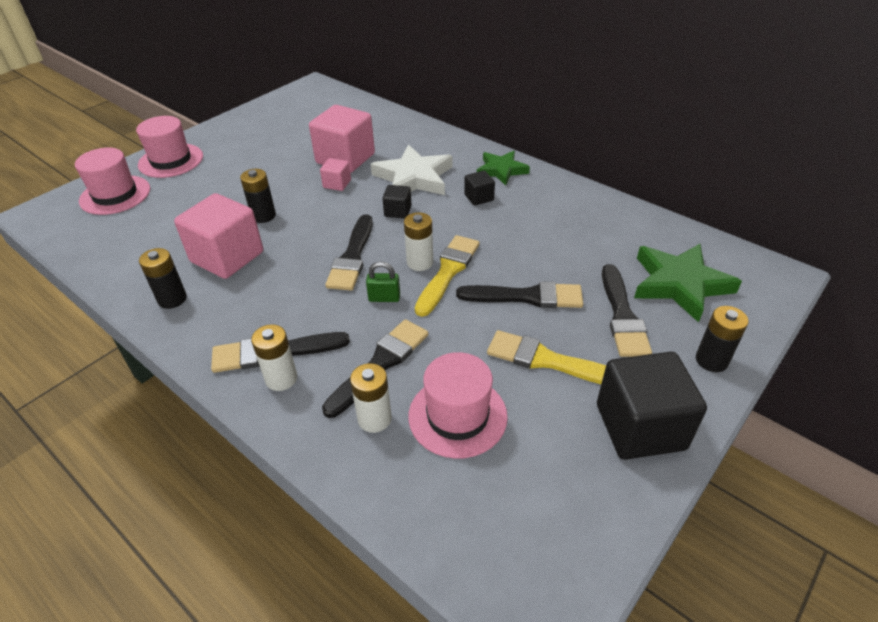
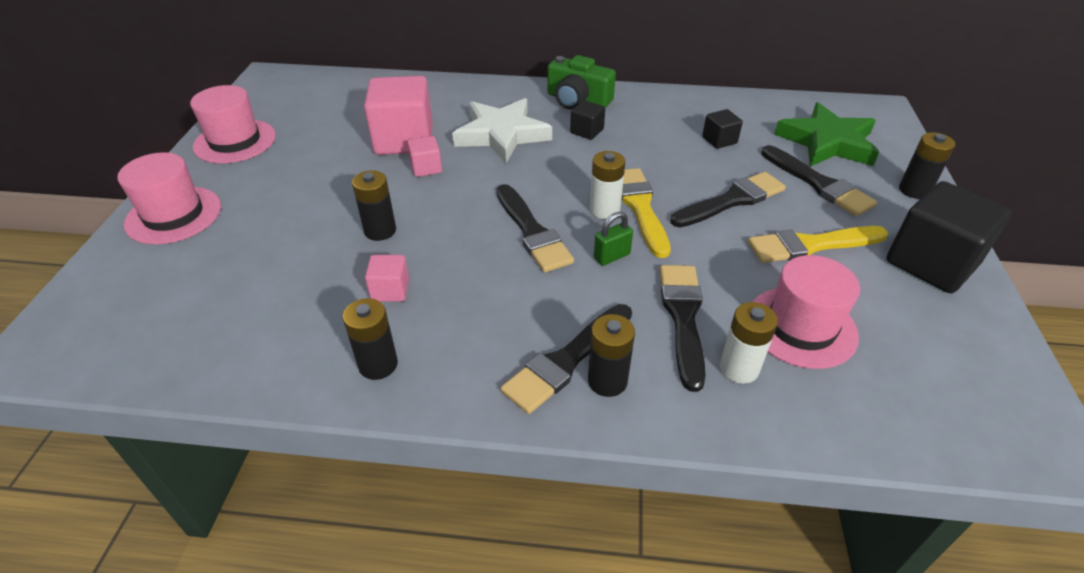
camera: 35 degrees left, 0 degrees up
pink hat [75,147,150,215] -> pink hat moved to [190,85,276,163]
pink cube [174,193,263,279] -> pink cube [365,255,409,302], size x0.47
white battery [251,324,297,391] -> black battery [588,314,635,397]
black cube [383,185,412,218] -> black cube moved to [702,109,743,149]
green star [477,151,530,186] -> green camera [547,55,616,110]

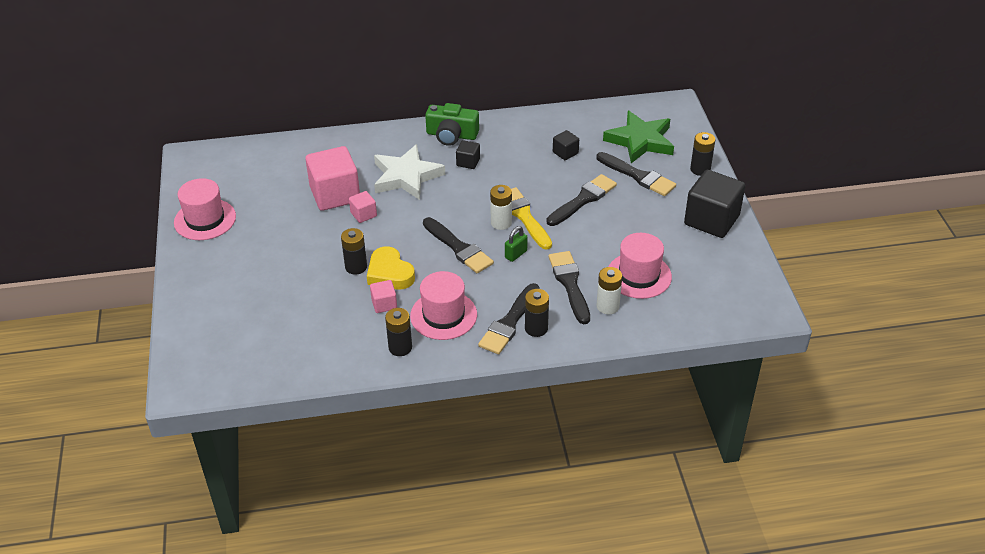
camera: 15 degrees left, 0 degrees up
pink hat [117,152,221,244] -> pink hat moved to [410,271,477,340]
yellow brush [748,226,888,263] -> none
none -> yellow heart [367,246,415,289]

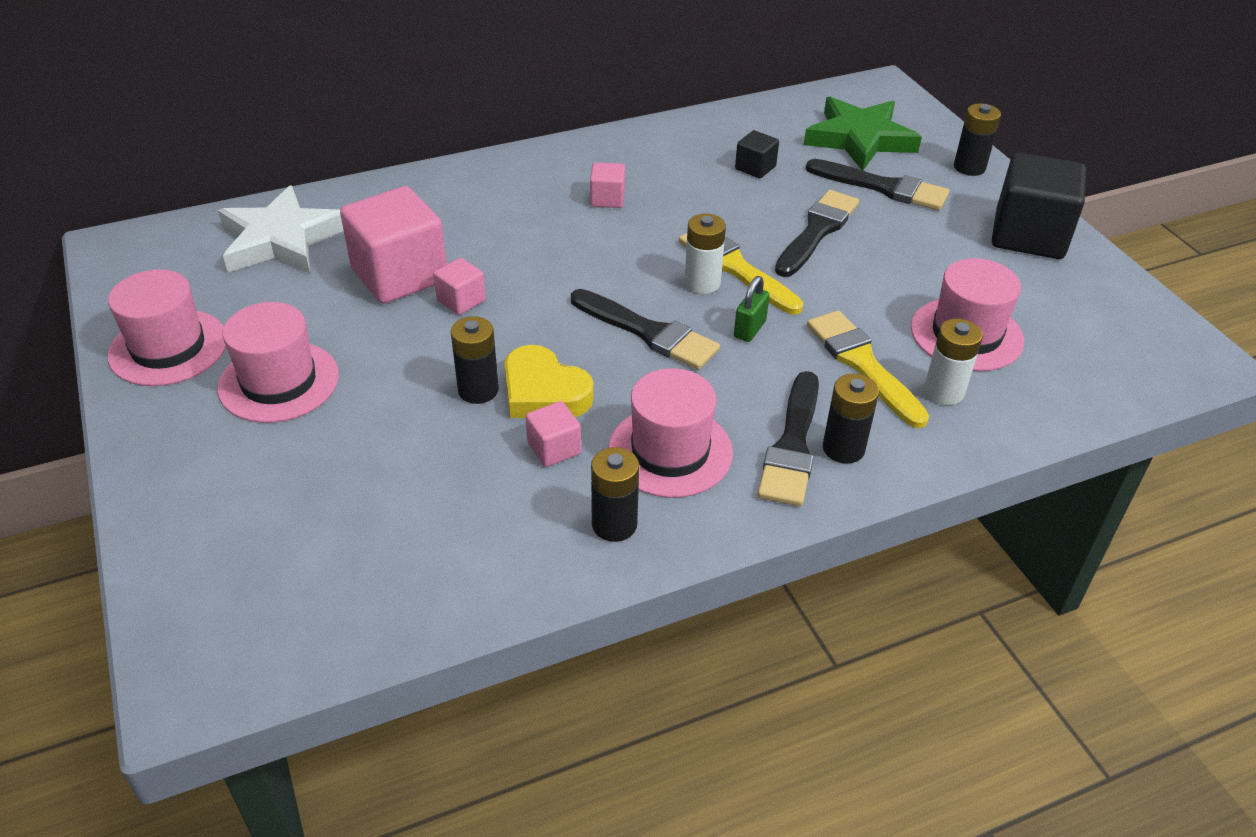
camera: 15 degrees left, 0 degrees up
white star [374,144,445,200] -> white star moved to [218,185,344,273]
green camera [425,103,479,146] -> none
black cube [456,140,480,169] -> pink cube [590,162,625,208]
black brush [549,251,590,324] -> yellow brush [807,311,929,428]
none -> pink hat [217,302,339,423]

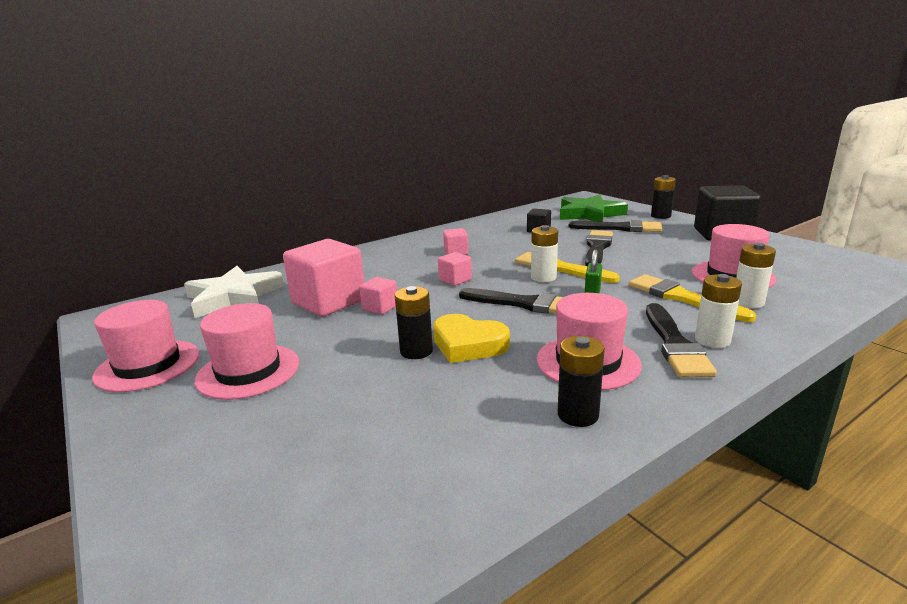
camera: 10 degrees left, 20 degrees down
pink cube [526,401,581,467] -> pink cube moved to [438,252,472,286]
black battery [823,374,879,464] -> white battery [695,274,742,348]

